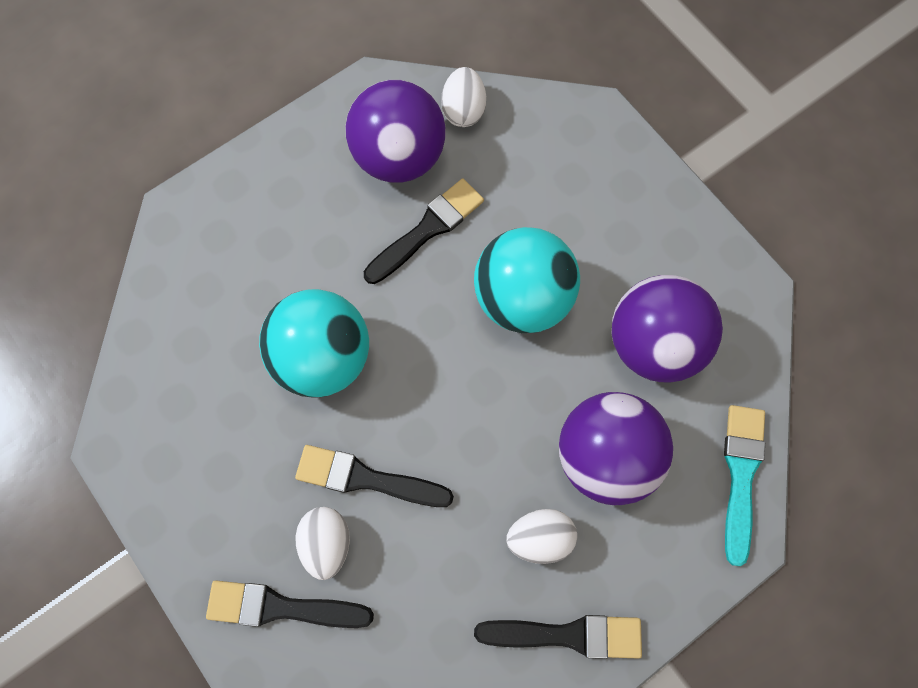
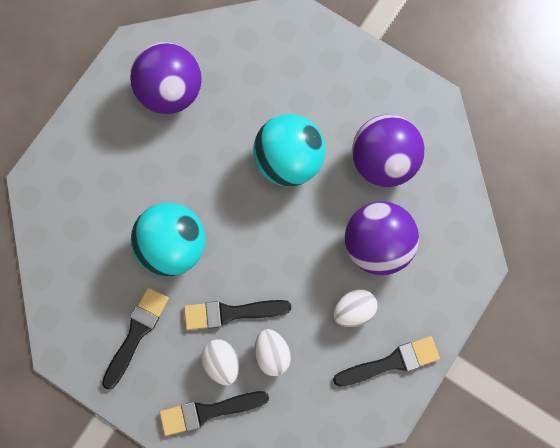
camera: 20 degrees left, 5 degrees up
black brush [364,178,484,284] -> black brush moved to [102,287,169,390]
white egg [441,67,486,127] -> white egg moved to [254,329,291,376]
turquoise brush [724,405,765,566] -> none

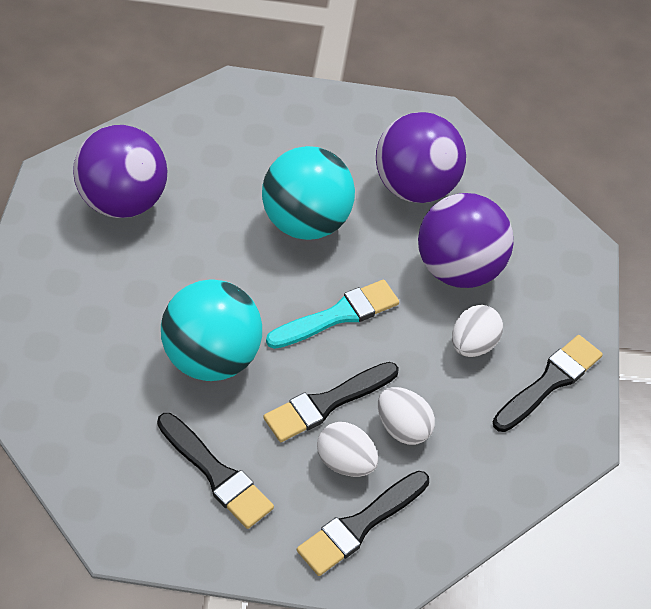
camera: 30 degrees left, 25 degrees down
black brush [102,287,169,390] -> black brush turned 135 degrees clockwise [157,413,274,529]
none -> turquoise brush [266,280,399,349]

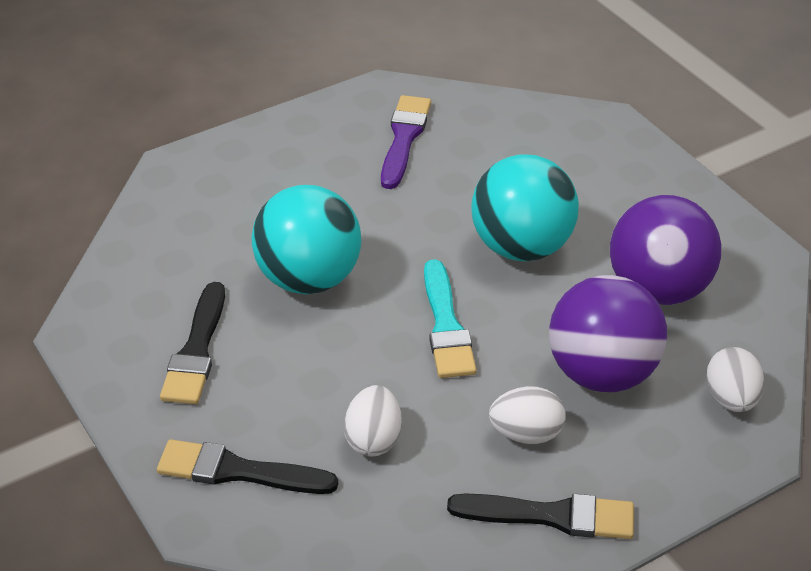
camera: 55 degrees right, 10 degrees down
purple ball [73,125,167,218] -> purple brush [381,95,431,189]
black brush [263,362,399,442] -> none
turquoise brush [266,280,399,349] -> turquoise brush turned 60 degrees clockwise [424,259,477,378]
white egg [317,422,378,477] -> white egg moved to [706,347,765,412]

